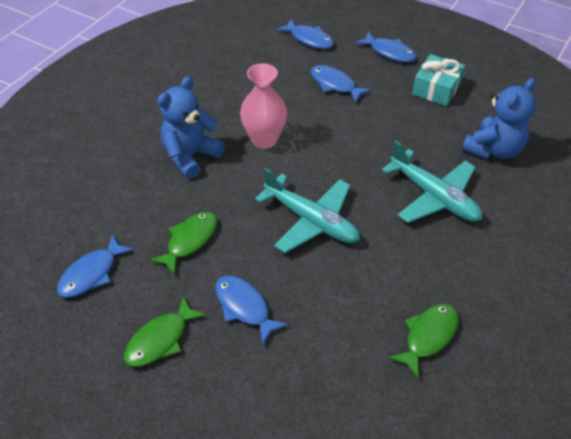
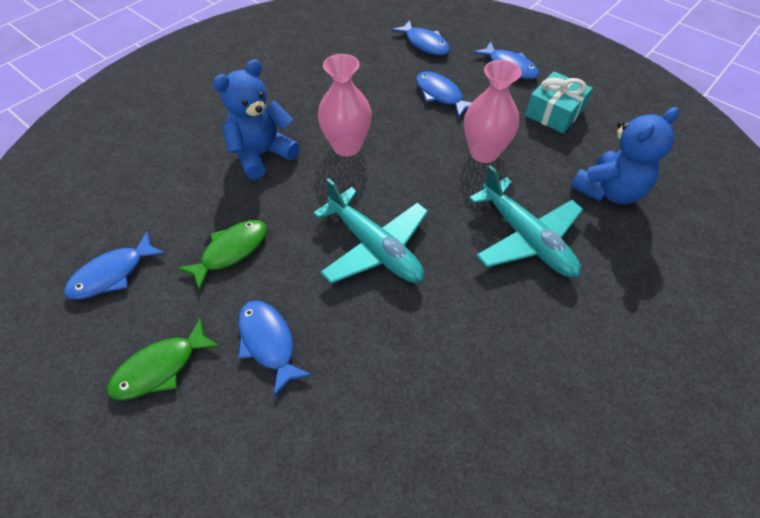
camera: 10 degrees right, 5 degrees up
green fish [388,304,459,379] -> none
none -> pink vase [464,60,522,163]

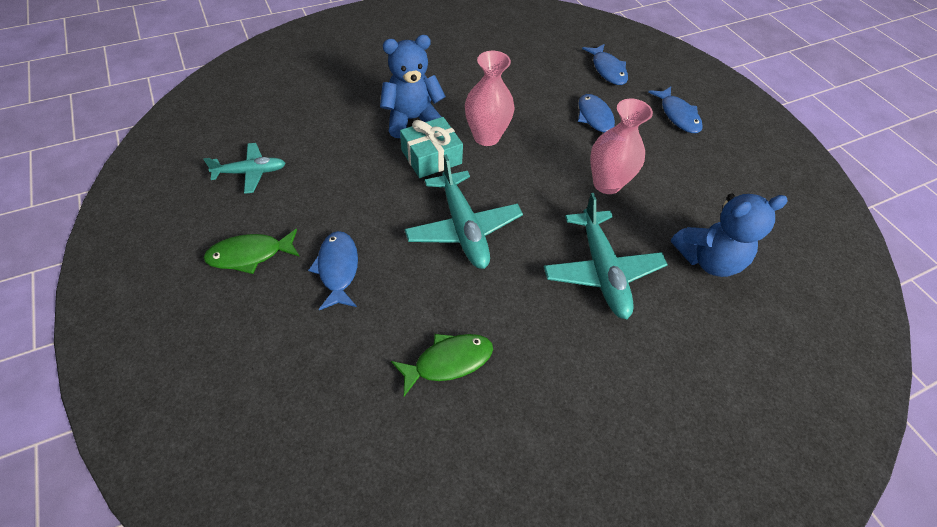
camera: 20 degrees right, 0 degrees up
blue fish [64,232,166,300] -> turquoise plane [203,143,286,194]
green fish [177,220,267,291] -> green fish moved to [391,334,493,396]
turquoise gift [525,72,593,133] -> turquoise gift moved to [400,117,463,178]

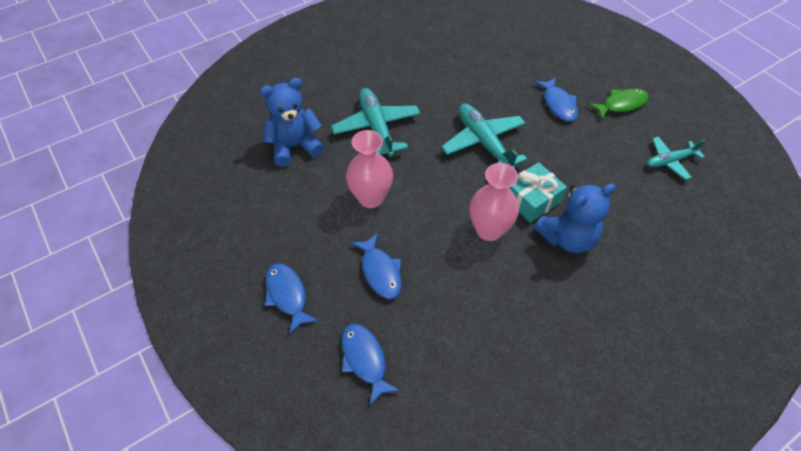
camera: 175 degrees right, 0 degrees up
green fish [391,334,493,396] -> none

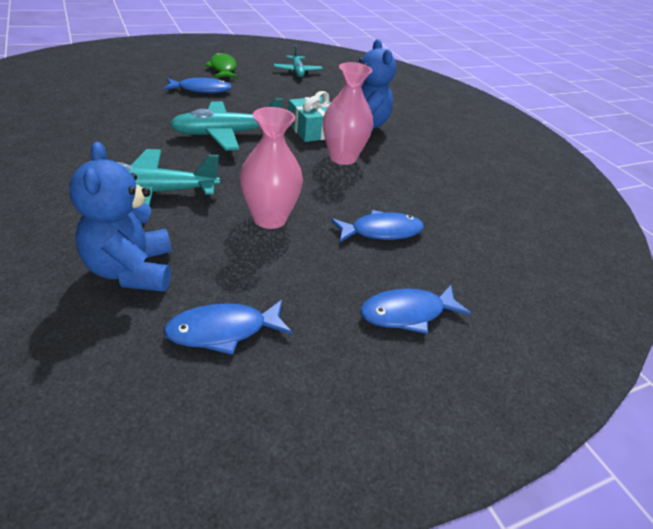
camera: 85 degrees left, 15 degrees down
blue fish [342,324,401,406] -> blue fish moved to [163,300,292,355]

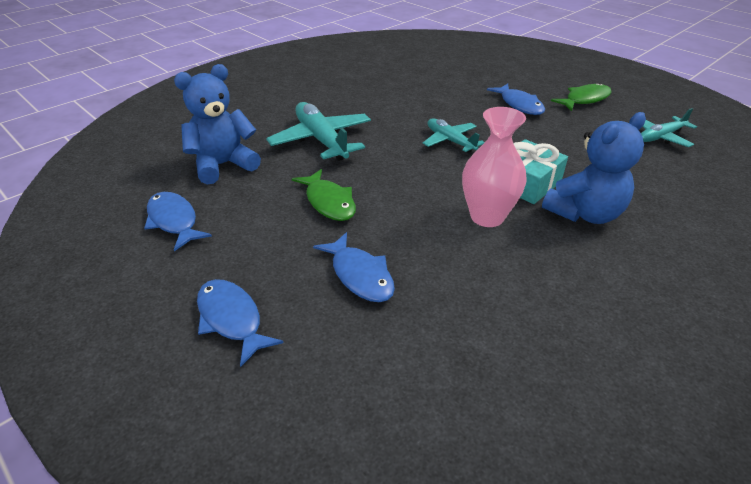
camera: 75 degrees right, 0 degrees up
turquoise plane [170,98,283,151] -> turquoise plane [422,118,485,153], size x0.61
pink vase [240,107,303,229] -> green fish [292,169,356,221]

